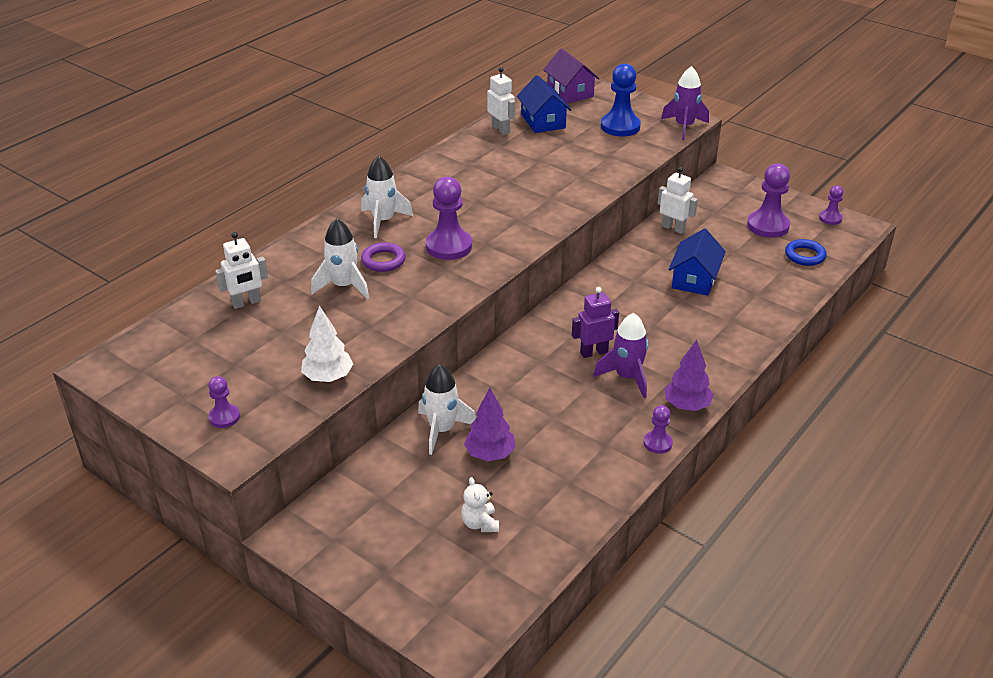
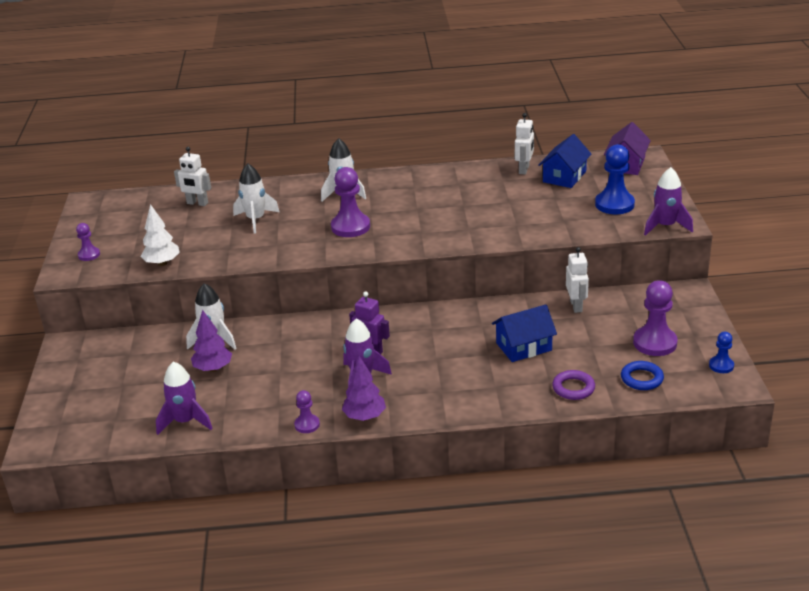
camera: 50 degrees right, 5 degrees down
purple ring [361,242,406,272] -> purple ring moved to [552,370,595,400]
white teddy bear [461,477,499,532] -> none
purple pawn [819,185,843,225] -> blue pawn [709,332,734,373]
none -> purple rocket [156,362,213,435]

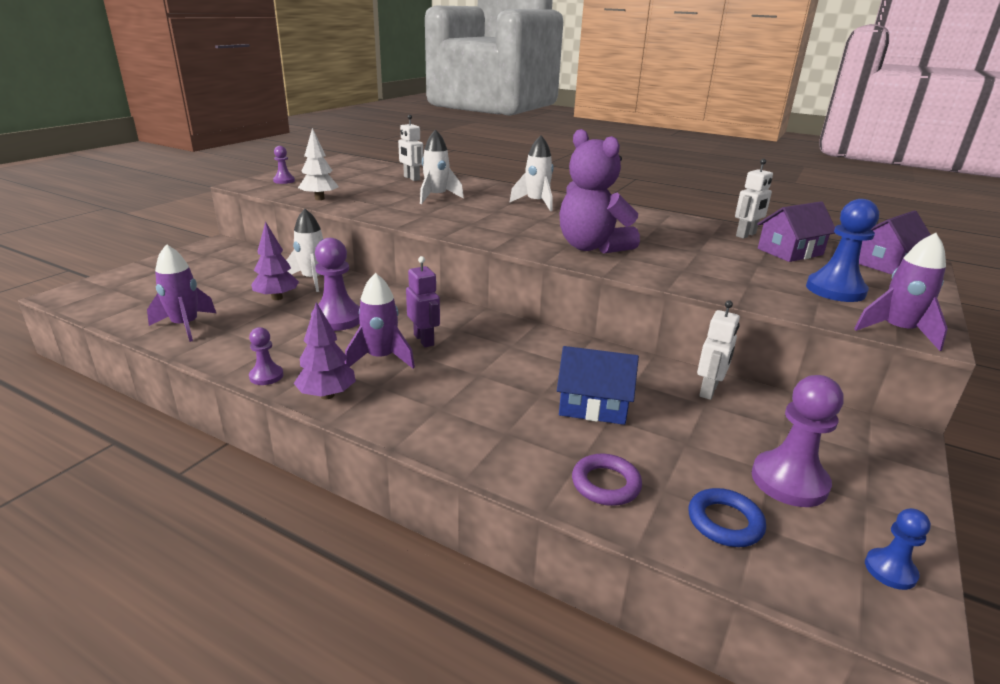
camera: 30 degrees right, 5 degrees down
purple pawn [331,167,370,237] -> purple pawn moved to [311,238,360,331]
blue house [538,134,591,188] -> purple house [757,201,835,262]
none -> purple teddy bear [560,129,640,254]

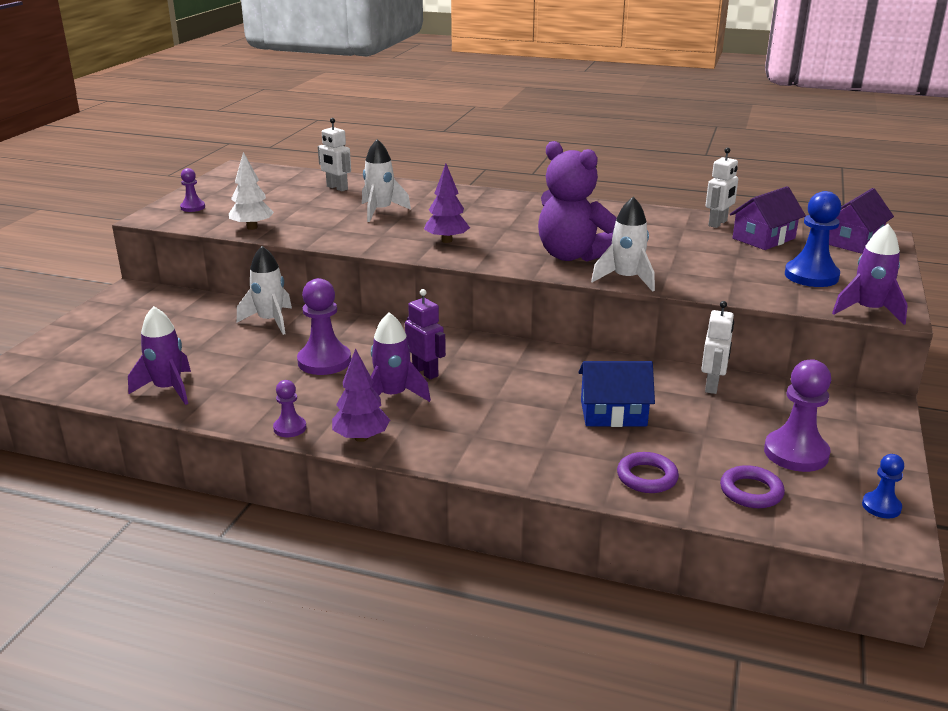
camera: 10 degrees left, 0 degrees up
purple tree [251,221,299,300] -> purple tree moved to [424,164,470,243]
white rocket [509,135,553,211] -> white rocket moved to [591,197,655,292]
blue ring [688,488,766,547] -> purple ring [720,465,785,508]

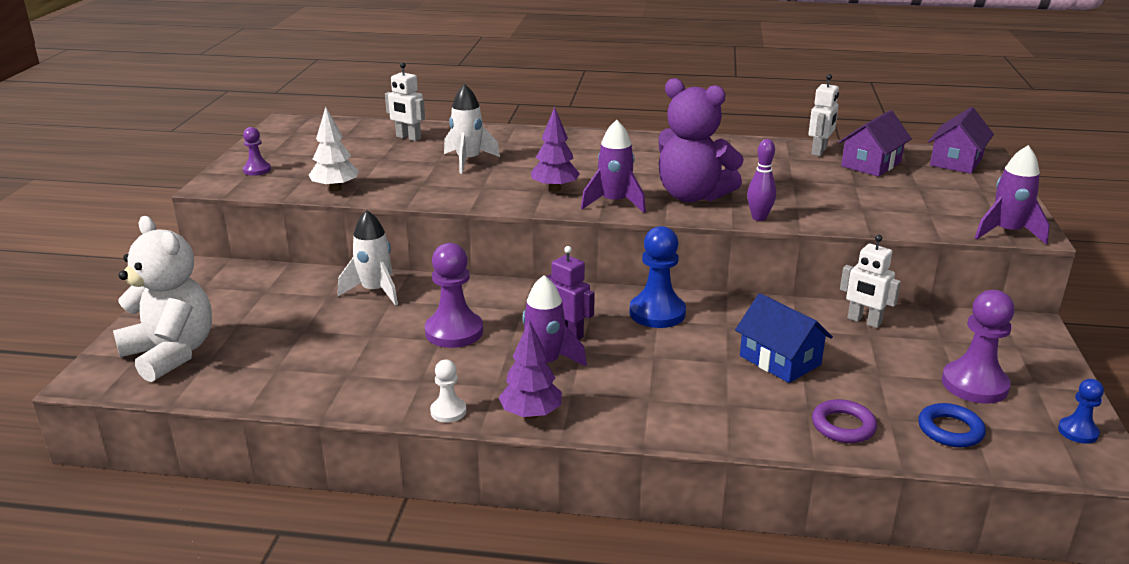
camera: 10 degrees left, 0 degrees up
purple rocket [128,306,191,405] -> purple rocket moved to [581,120,646,213]
purple pawn [273,380,306,437] -> white pawn [430,360,466,423]
blue house [578,361,655,427] -> blue house turned 60 degrees clockwise [735,293,833,383]
white rocket [591,197,655,292] -> purple bowling pin [747,139,776,221]
white robot [701,301,734,394] -> white robot turned 120 degrees clockwise [840,235,901,328]
purple ring [720,465,785,508] -> blue ring [918,403,986,447]
blue pawn [785,191,841,287] -> blue pawn moved to [629,226,686,328]
none -> white teddy bear [113,216,212,382]

